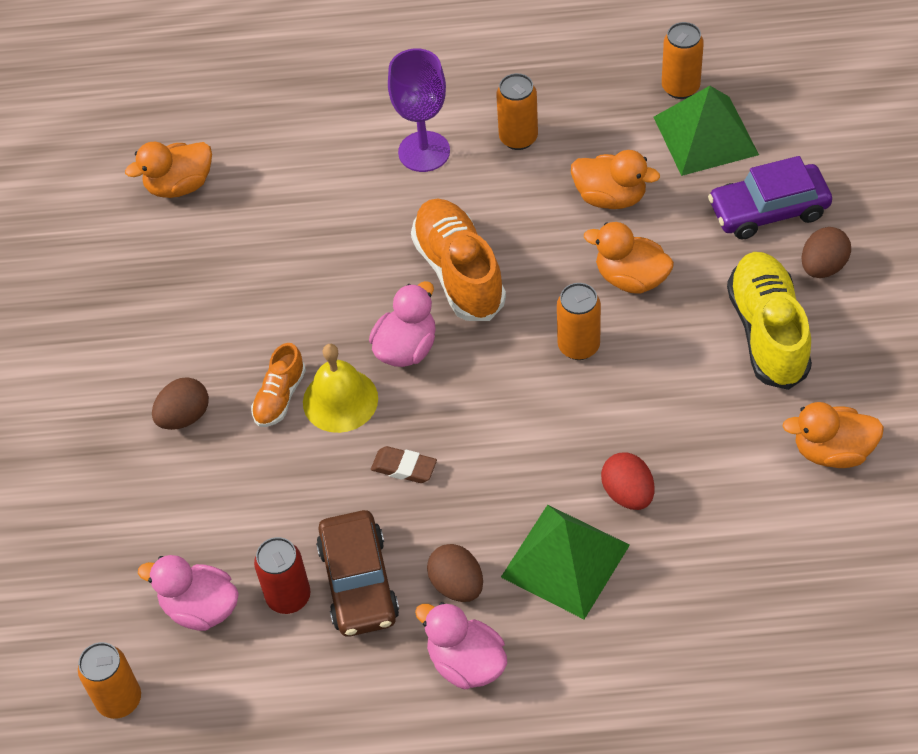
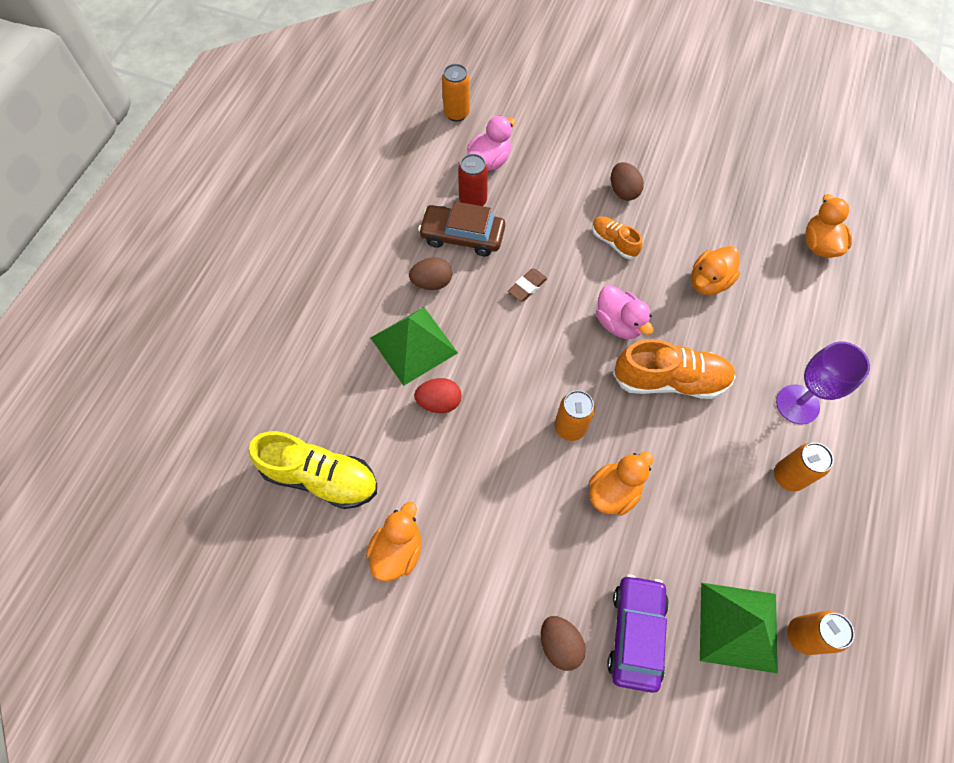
camera: 110 degrees right, 10 degrees up
yellow bell [303,344,378,433] -> none
pink duck [415,602,507,689] -> none
orange duck [571,150,660,209] -> orange duck moved to [691,246,740,295]
yellow shoe [727,252,812,390] -> yellow shoe moved to [249,431,377,509]

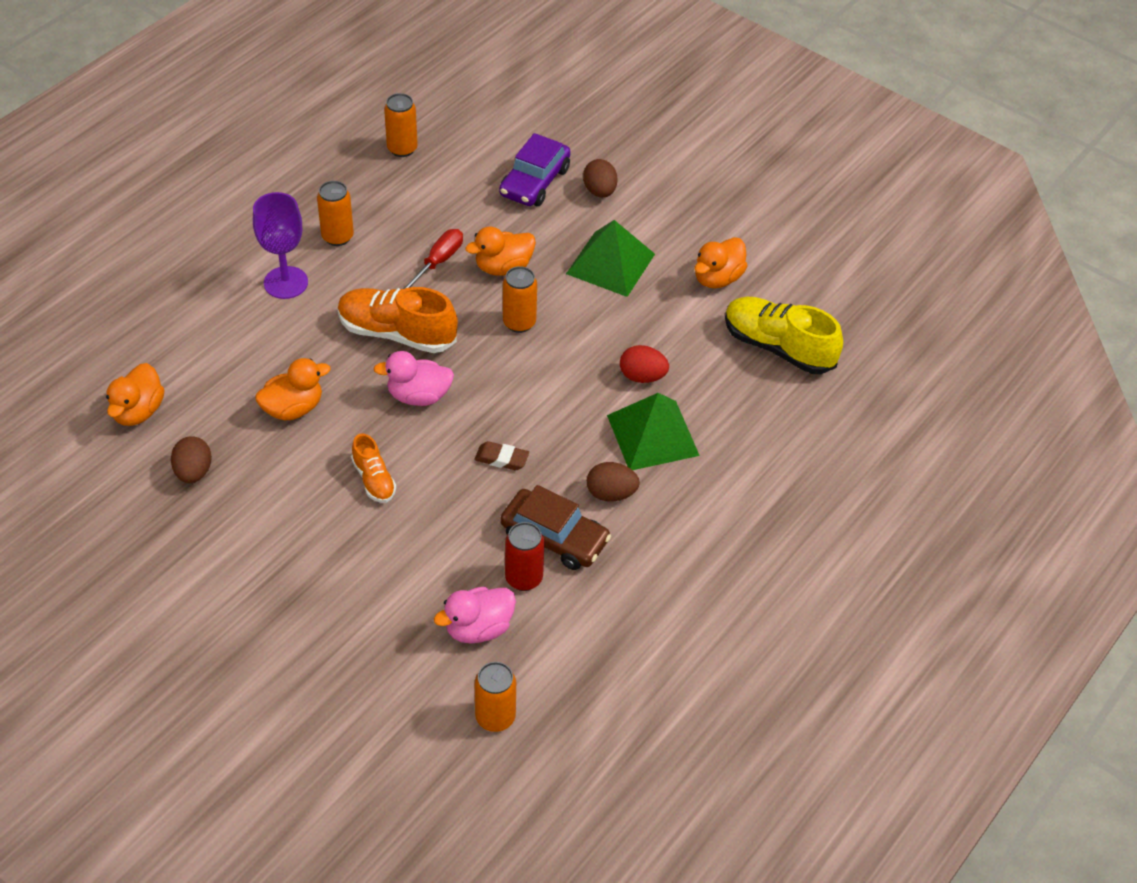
camera: 165 degrees left, 15 degrees down
brown eraser [508,269,547,302] -> brown eraser turned 45 degrees clockwise [474,441,529,470]
pink duck [596,285,653,339] -> pink duck turned 75 degrees counterclockwise [374,351,454,406]
brown egg [611,162,644,201] -> brown egg moved to [171,436,212,483]
green pyramid [700,583,778,674] -> green pyramid moved to [566,220,655,297]
none -> red screwdriver [402,229,463,289]

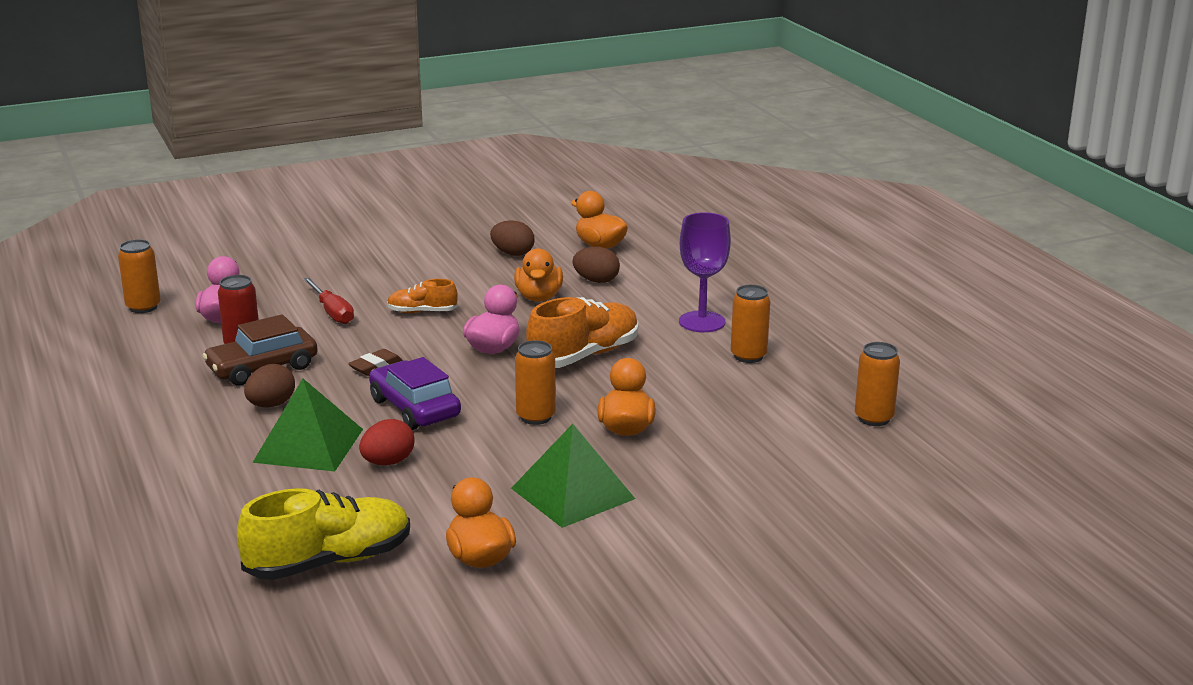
camera: 120 degrees right, 25 degrees down
red screwdriver [402,229,463,289] -> red screwdriver moved to [303,278,354,324]
purple car [499,133,571,206] -> purple car moved to [369,357,461,430]
brown egg [583,159,617,198] -> brown egg moved to [572,247,620,283]

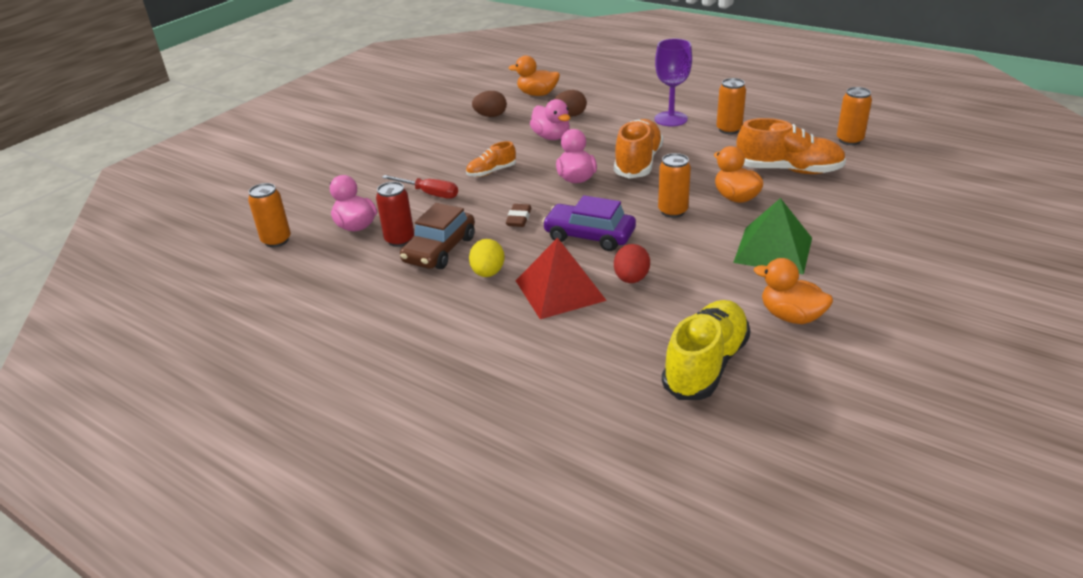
camera: 30 degrees left, 10 degrees up
brown egg [244,364,295,407] -> yellow egg [469,239,505,277]
green pyramid [252,379,363,472] -> red pyramid [516,238,607,319]
orange duck [514,248,563,302] -> pink duck [530,99,570,140]
none -> orange shoe [736,118,846,174]

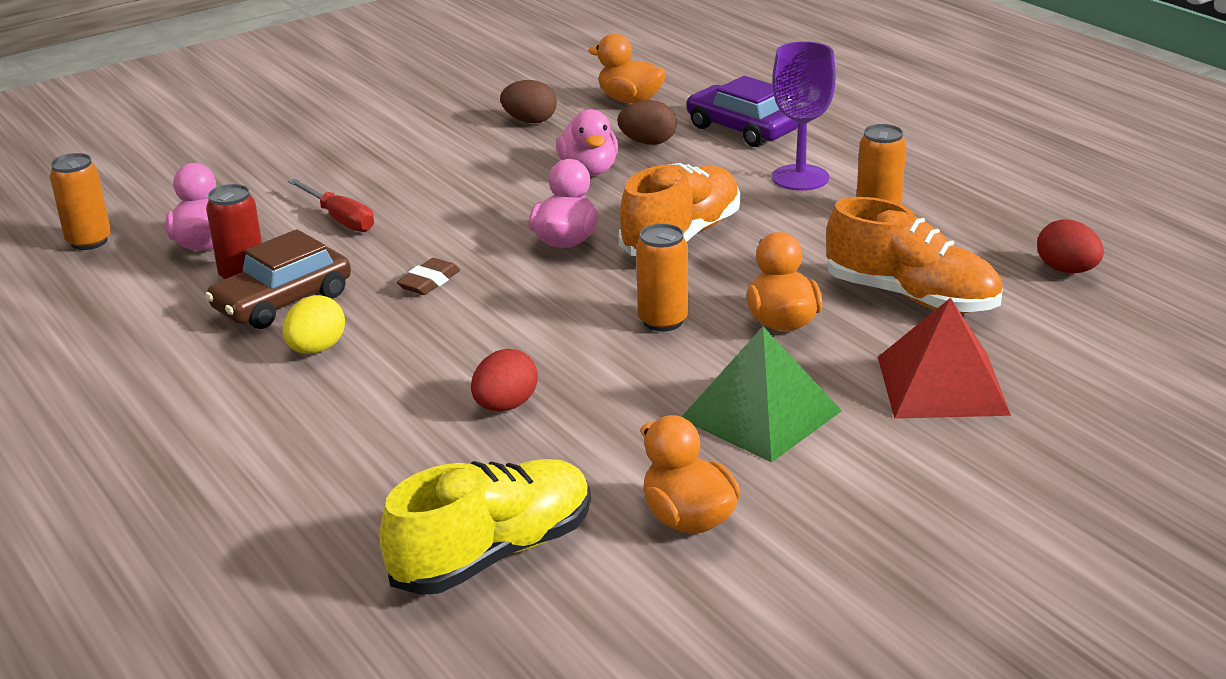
camera: 20 degrees right, 5 degrees down
orange shoe [466,141,516,177] -> none
red pyramid [516,238,607,319] -> red pyramid moved to [878,298,1011,419]
purple car [542,195,636,251] -> purple car moved to [686,76,798,147]
orange can [837,87,872,145] -> red egg [1037,219,1104,273]

